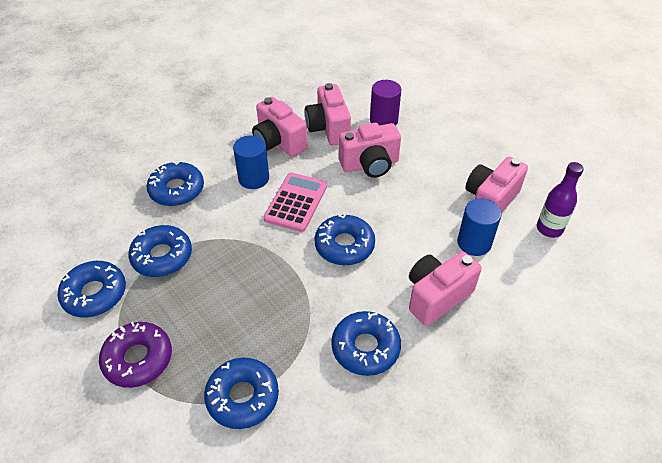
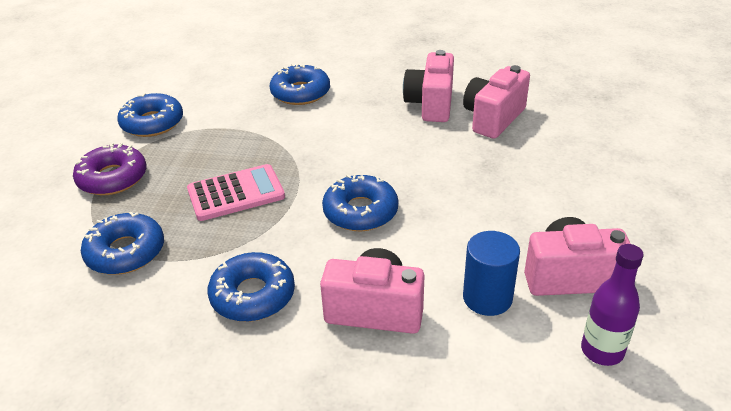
camera: 50 degrees right, 10 degrees down
blue donut [128,225,192,277] -> none
blue cylinder [233,136,269,189] -> none
pink calculator [264,173,327,232] -> pink calculator moved to [187,164,285,221]
pink camera [339,123,401,178] -> none
purple cylinder [370,80,401,126] -> none

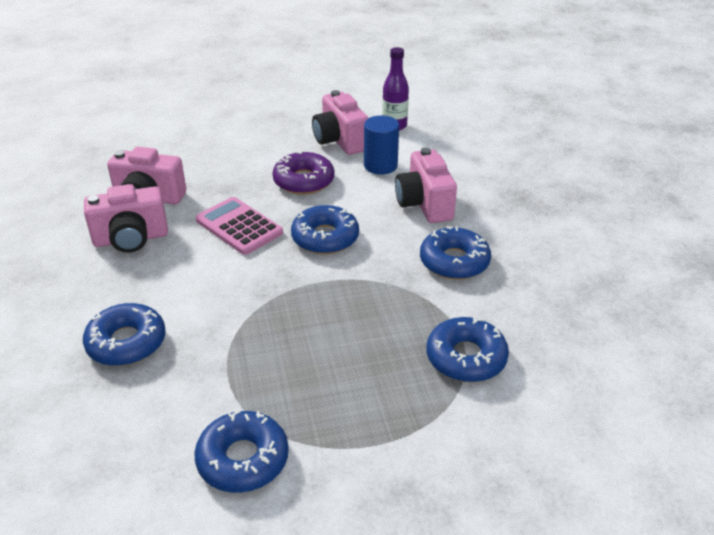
camera: 115 degrees left, 0 degrees up
purple donut [73,143,147,195] -> purple donut moved to [272,151,335,194]
pink calculator [187,164,285,221] -> pink calculator moved to [196,197,283,255]

